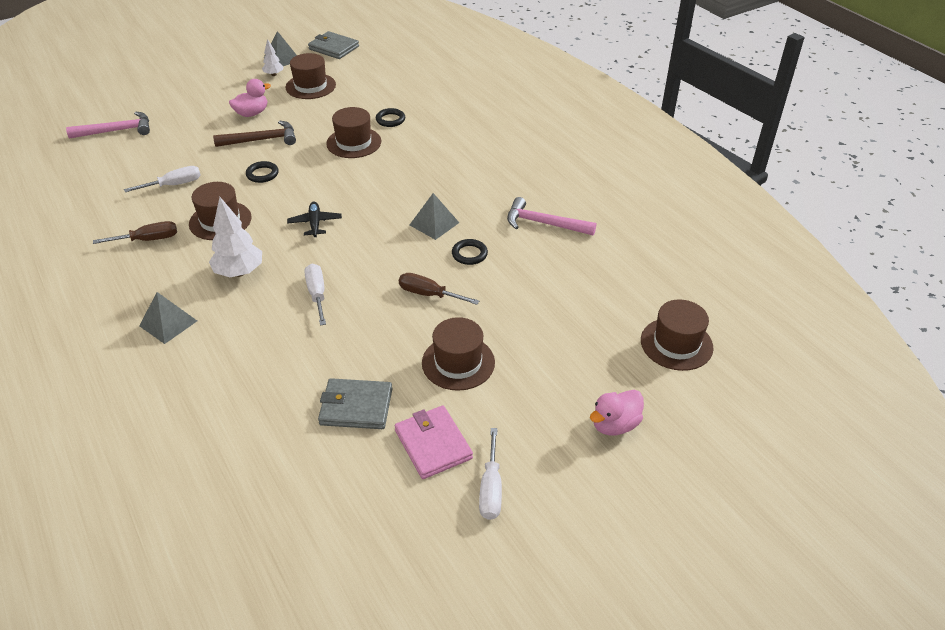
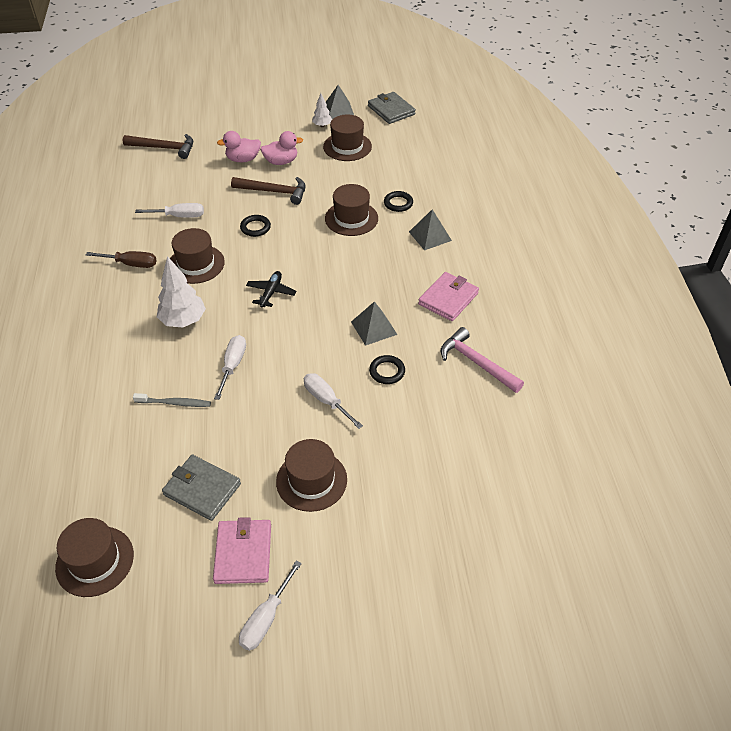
camera: 25 degrees right, 5 degrees up
pink hammer [66,111,150,138] -> brown hammer [123,134,193,159]
grey pyramid [139,292,197,344] -> grey pyramid moved to [409,209,452,250]
brown screwdriver [399,273,479,305] -> white screwdriver [304,373,363,429]
pink duck [590,390,644,436] -> pink duck moved to [217,131,261,163]
brown hat [641,299,714,371] -> brown hat moved to [55,518,134,597]
none -> grey toothbrush [133,393,211,407]
none -> pink wallet [418,272,479,321]

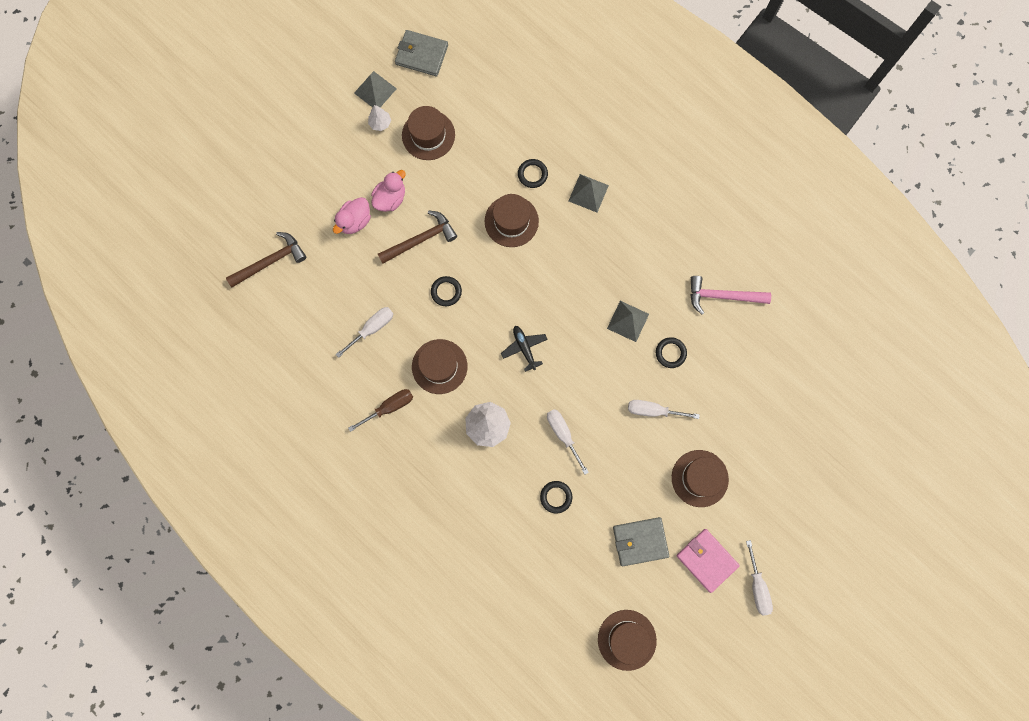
camera: 40 degrees left, 30 degrees up
grey toothbrush [133,393,211,407] -> black ring [540,481,572,514]
pink wallet [418,272,479,321] -> none

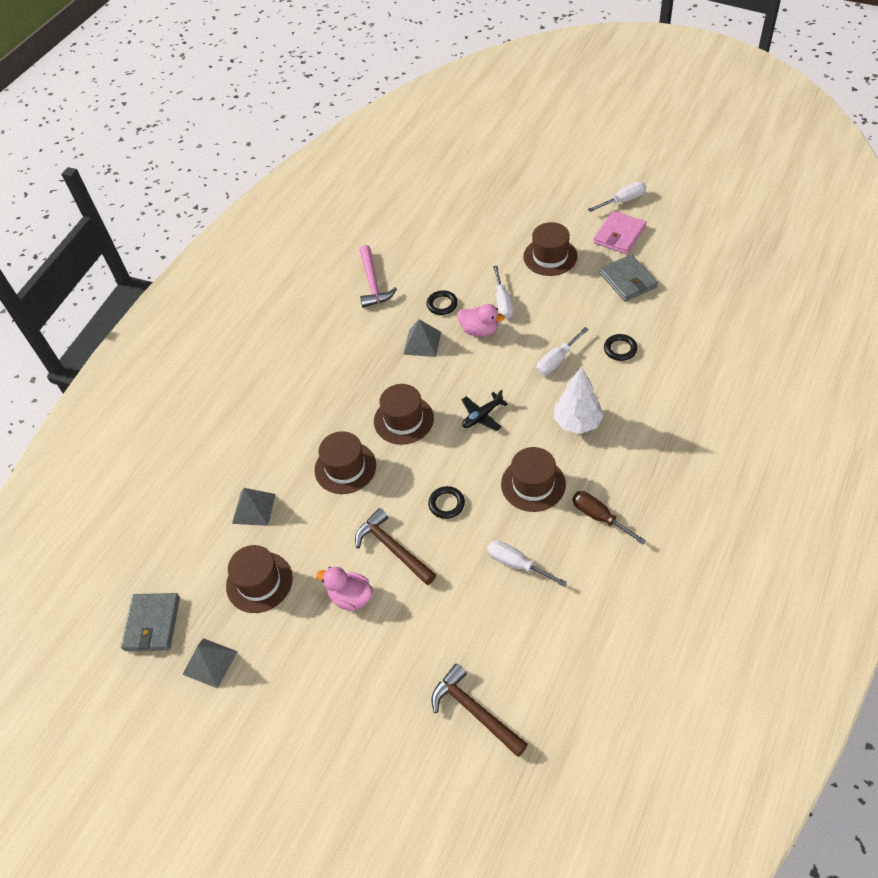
camera: 100 degrees left, 25 degrees down
pink duck [333,197,371,234] -> pink duck moved to [457,304,505,337]
white tree [368,105,391,131] -> none
black ring [518,159,548,188] -> none
grey pyramid [569,174,609,213] -> grey pyramid moved to [232,488,276,526]
brown hat [598,610,657,671] -> brown hat moved to [374,384,434,445]

